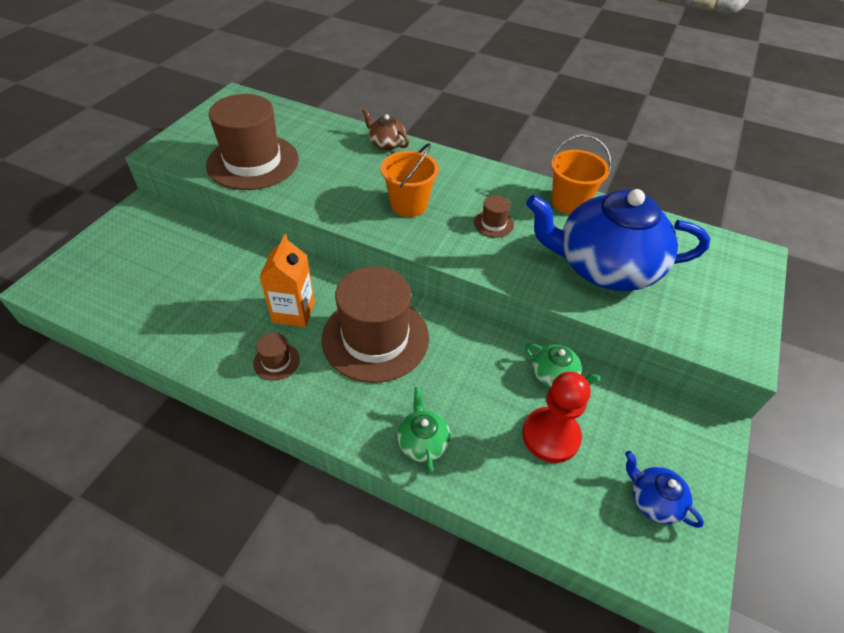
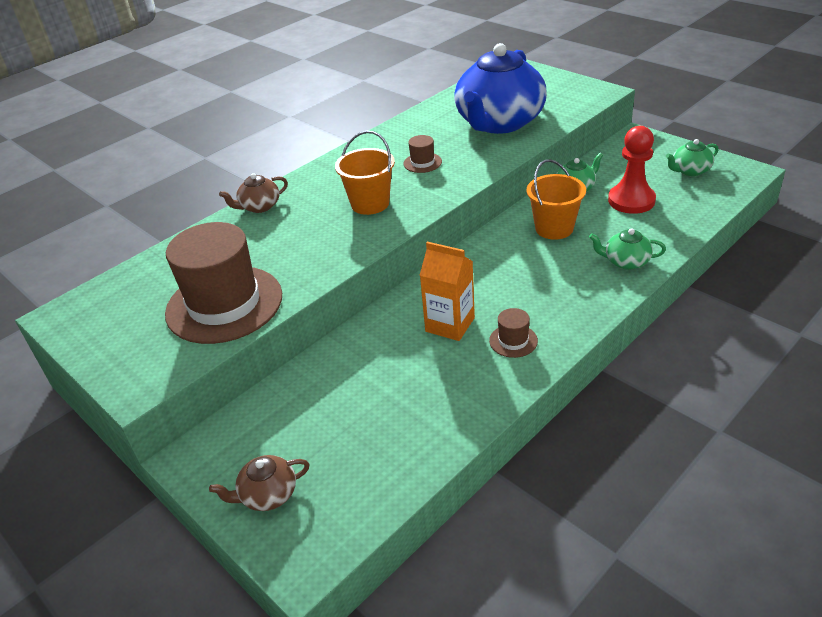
camera: 65 degrees left, 10 degrees down
brown hat [321,266,429,383] -> none
orange bucket [551,134,611,215] -> orange bucket moved to [527,159,586,240]
blue teapot [625,451,704,528] -> green teapot [666,139,719,176]
none -> brown teapot [209,455,310,511]

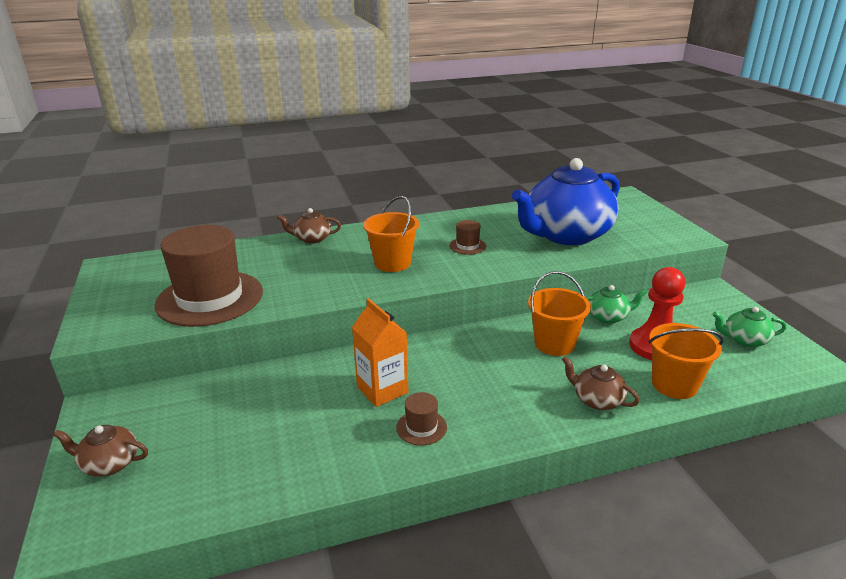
camera: 25 degrees right, 10 degrees down
green teapot [589,228,666,270] -> brown teapot [562,356,639,410]
none -> orange bucket [648,323,724,399]

